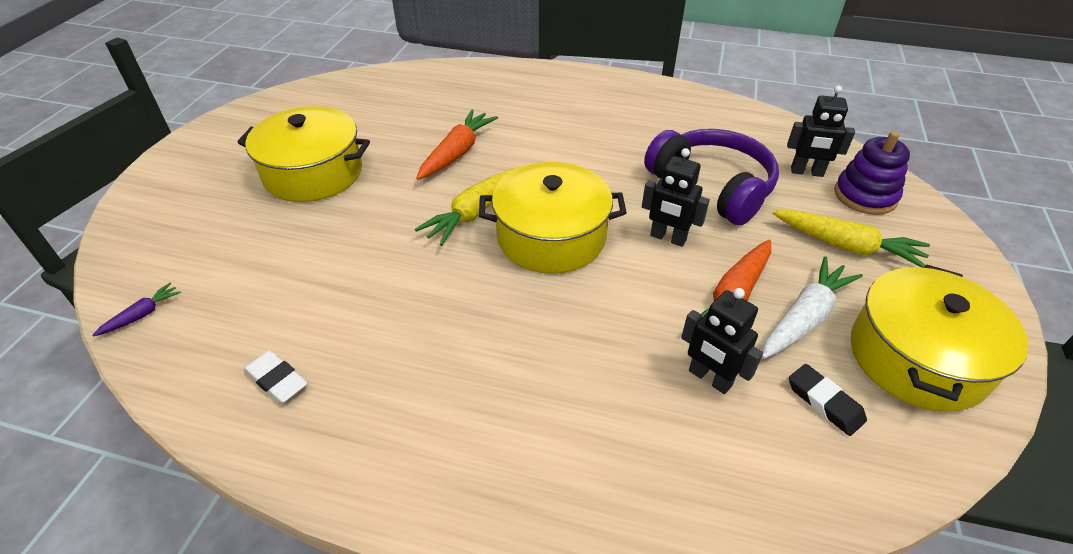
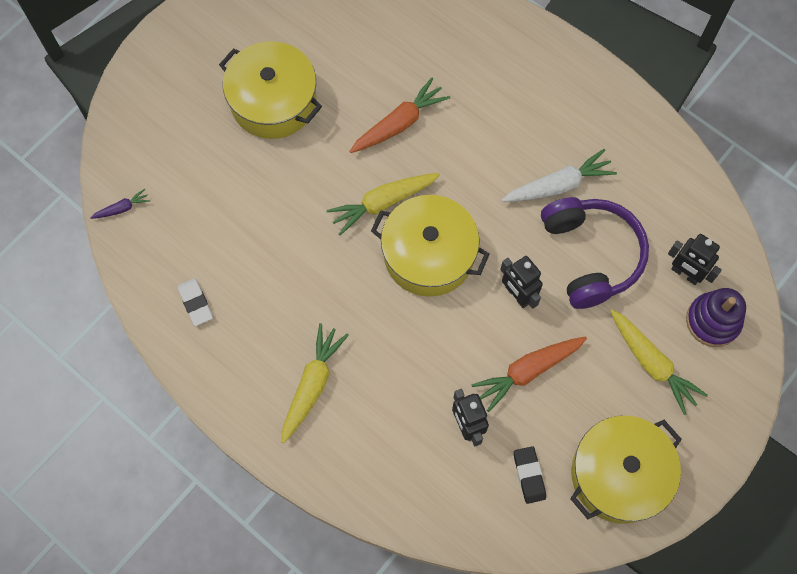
camera: 25 degrees right, 25 degrees up
white carrot [762,256,863,359] -> white carrot moved to [502,149,617,202]
none -> yellow carrot [282,323,349,443]

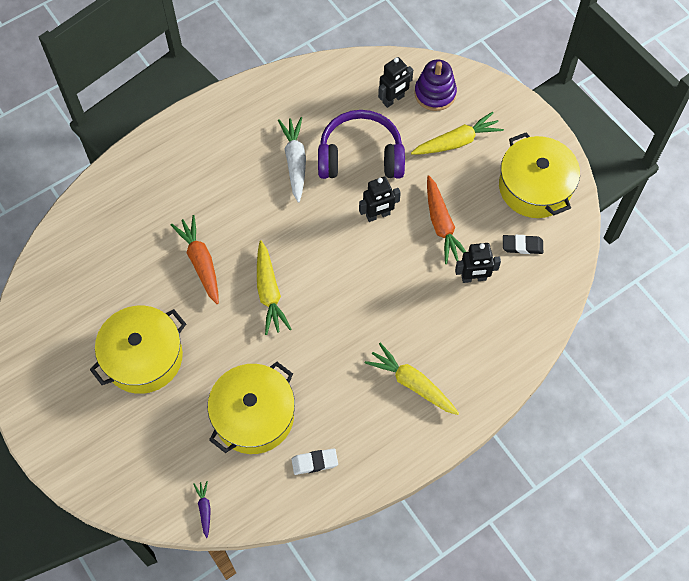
camera: 75 degrees left, 5 degrees down
yellow pot [371,195,490,297] -> yellow pot moved to [208,362,295,454]

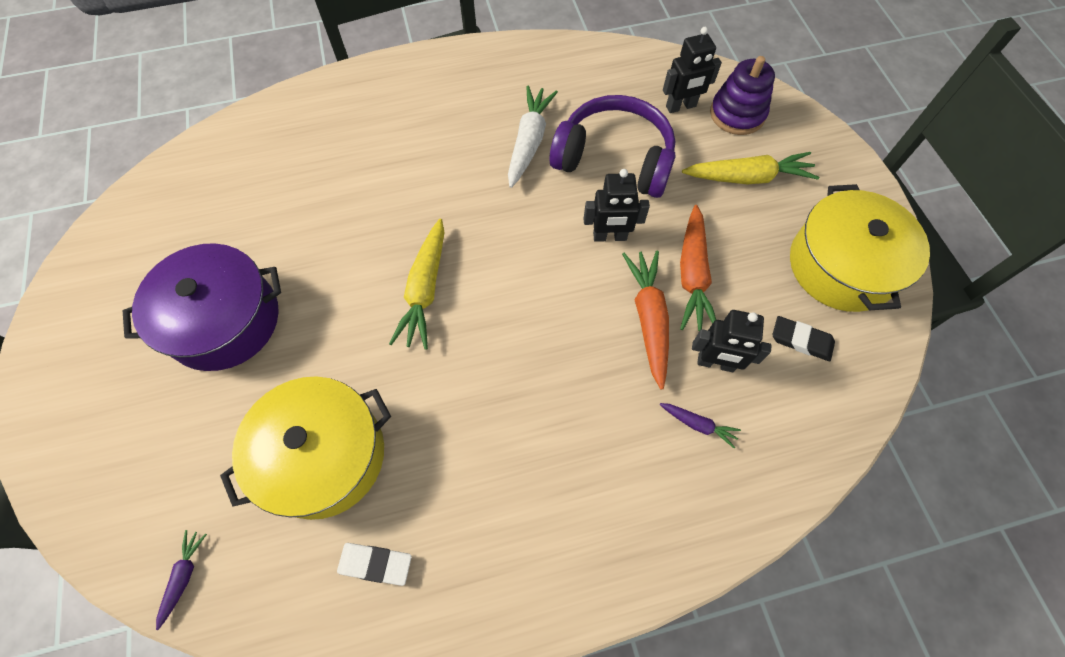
camera: 20 degrees right, 0 degrees up
yellow pot [90,306,186,394] -> purple pot [122,243,281,371]
orange carrot [171,215,219,304] -> orange carrot moved to [622,250,669,390]
yellow carrot [365,343,459,415] -> none
none -> purple carrot [659,403,741,448]

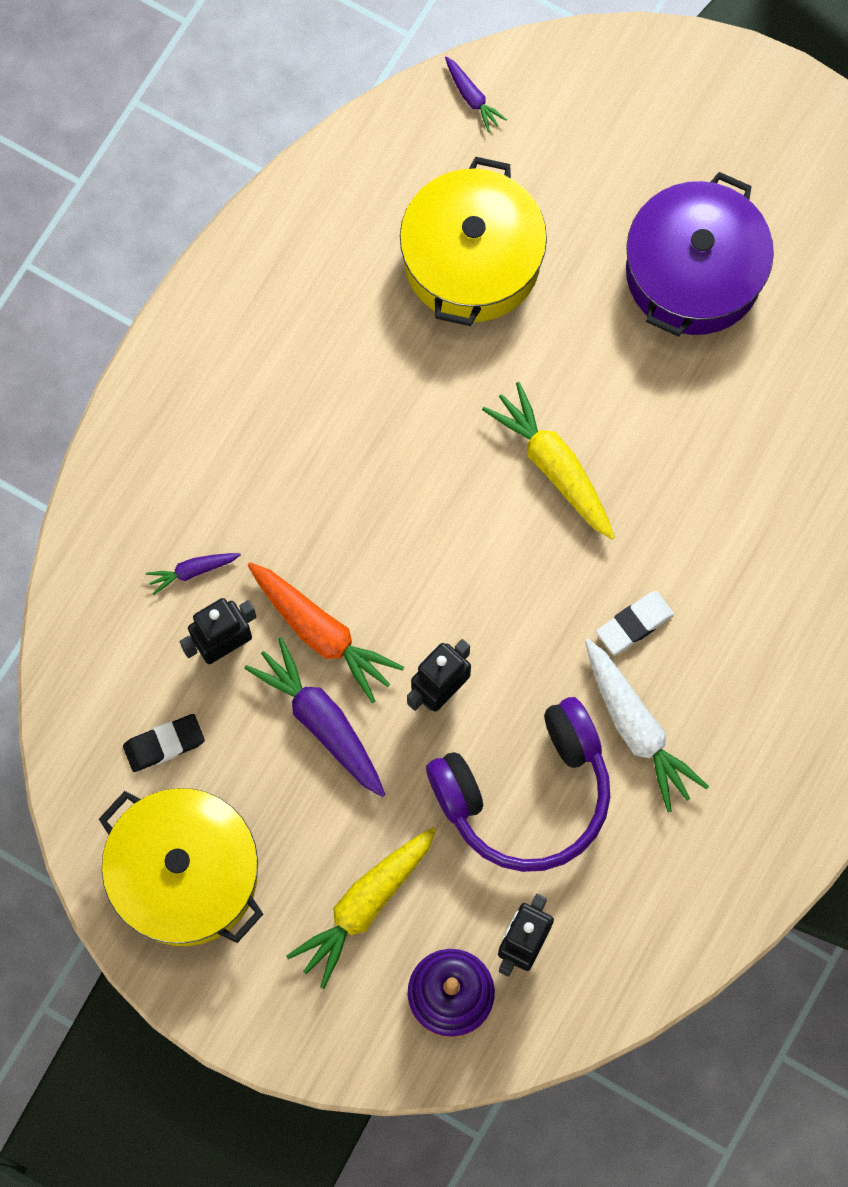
camera: 135 degrees right, 10 degrees up
white eraser [337,543,412,586] -> white eraser moved to [596,591,674,655]
orange carrot [680,205,716,331] -> purple carrot [244,637,385,797]

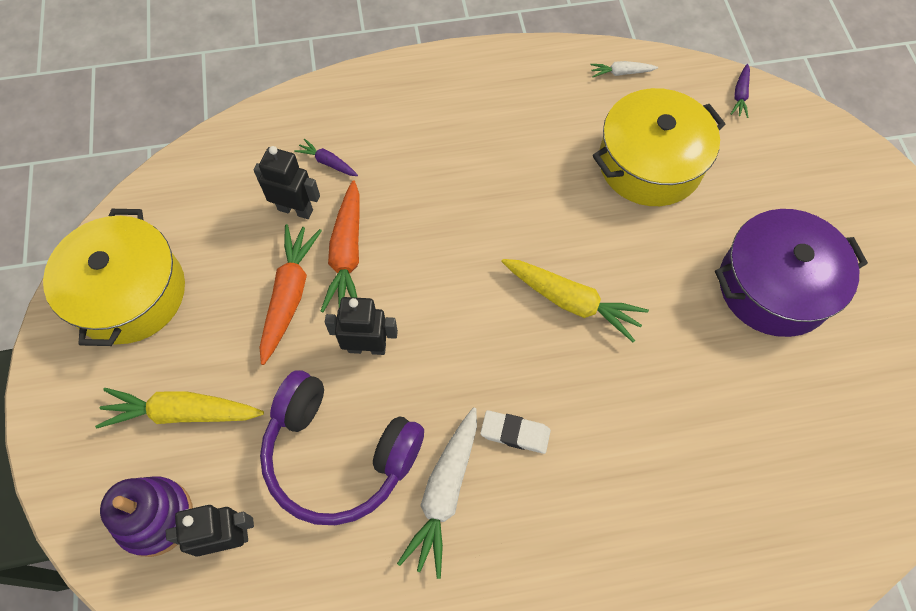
camera: 50 degrees right, 10 degrees down
black eraser [123,714,205,772] -> none
purple carrot [244,637,385,797] -> orange carrot [259,224,322,365]
yellow carrot [482,382,615,540] -> yellow carrot turned 105 degrees clockwise [501,259,649,342]
none -> white carrot [590,61,658,77]

